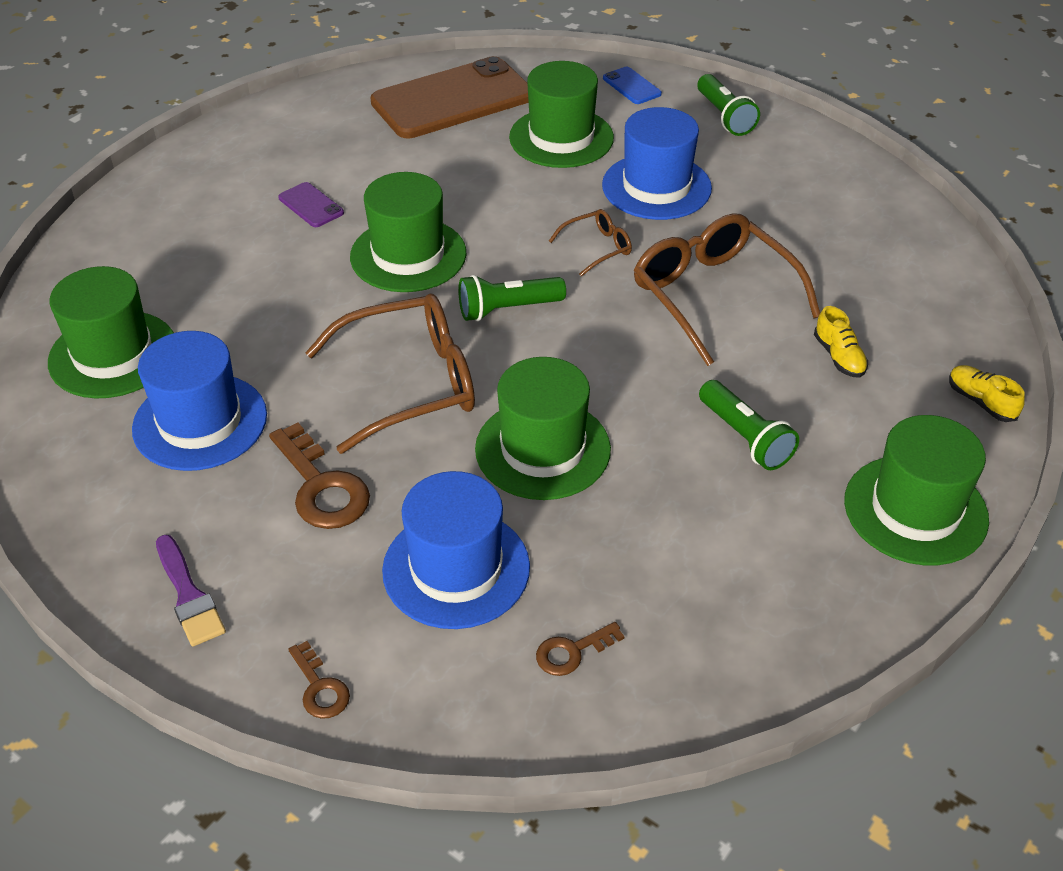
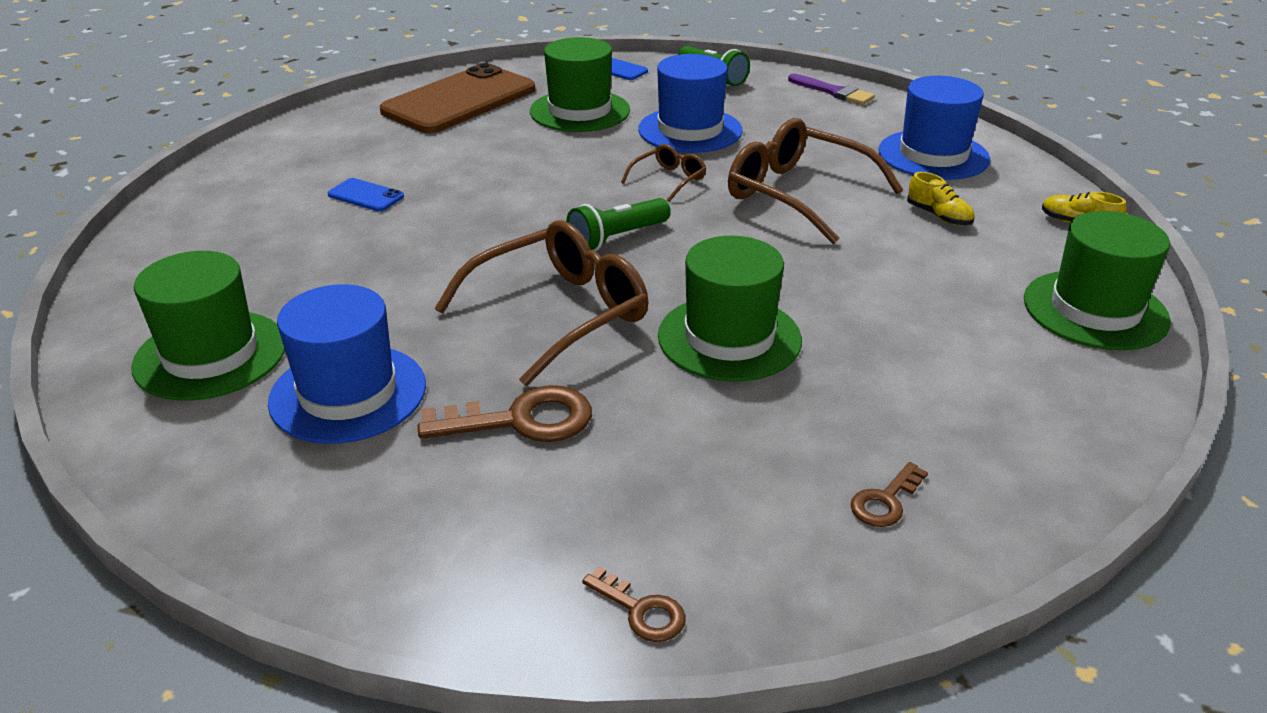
camera: 20 degrees left, 10 degrees down
purple brush [156,535,226,646] -> purple brush moved to [788,74,875,105]
brown key [269,422,370,529] -> brown key turned 45 degrees counterclockwise [417,385,592,442]
purple phone [278,182,344,227] -> blue phone [328,178,404,211]
green hat [350,172,467,292] -> none
blue hat [382,471,530,629] -> blue hat moved to [878,76,990,180]
green flashlight [699,380,799,470] -> none

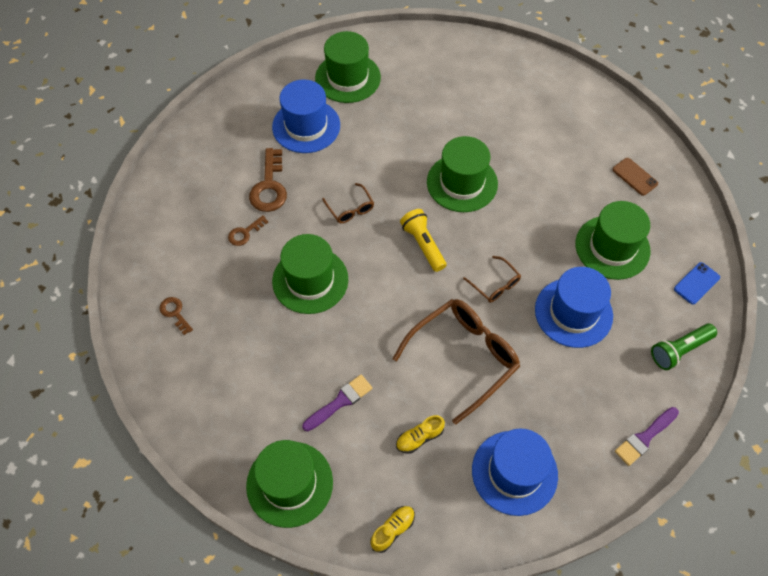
camera: 100 degrees right, 25 degrees up
blue phone [328,178,404,211] -> none
brown phone [380,63,535,133] -> brown phone [612,158,658,196], size x0.41
brown glasses [434,220,648,386] -> brown glasses [322,183,374,223], size x0.48
green flashlight [566,198,671,251] -> yellow flashlight [400,209,446,272]
brown key [582,566,686,642] -> brown key moved to [228,215,268,246]
none -> purple brush [302,375,373,432]
none -> green hat [427,136,498,212]

